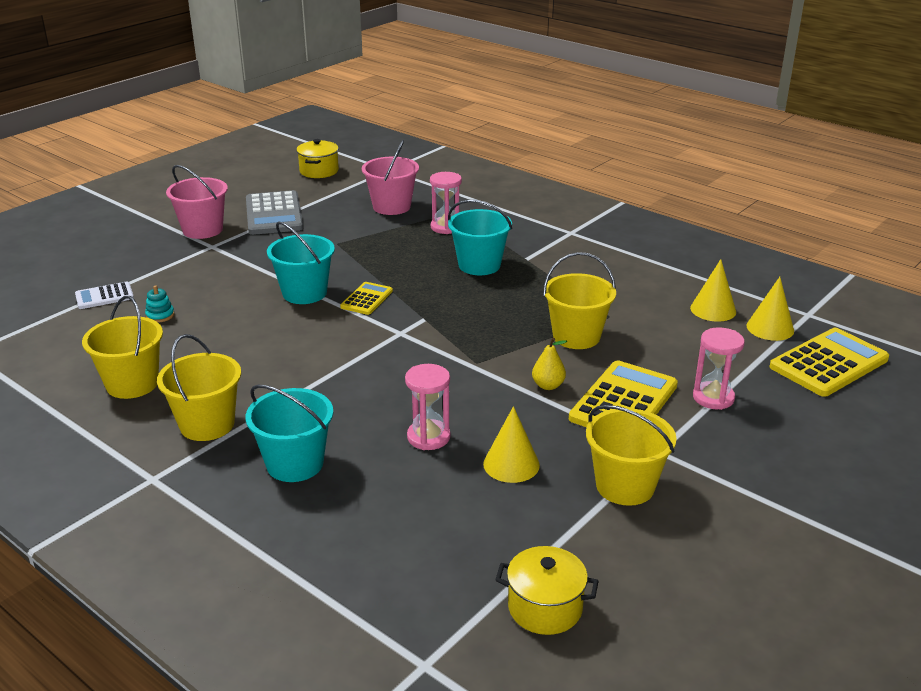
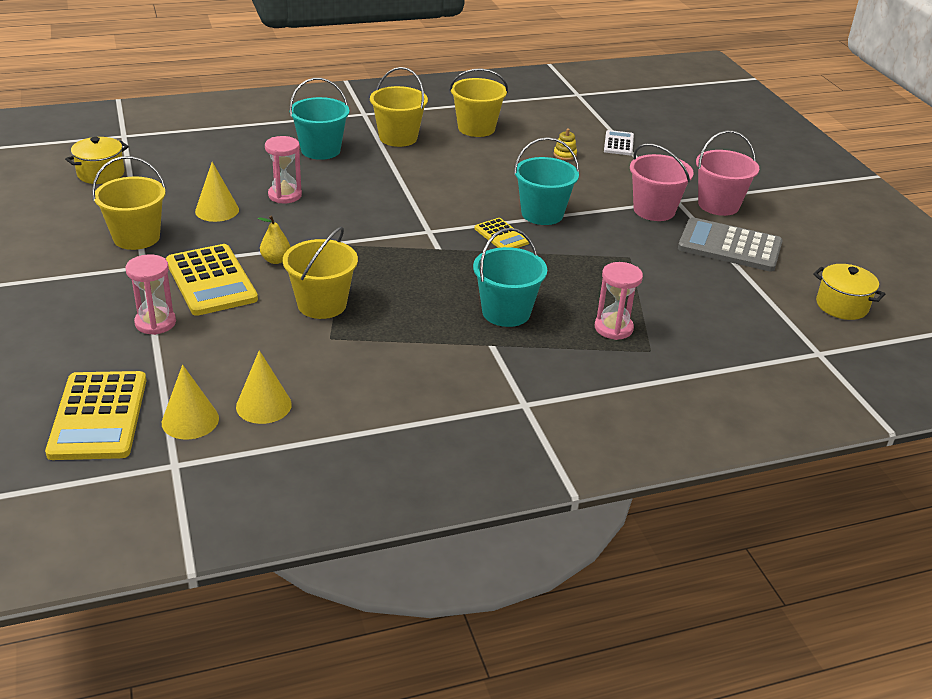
camera: 120 degrees right, 5 degrees up
turquoise stacking toy [145,285,174,323] -> yellow stacking toy [554,129,577,160]
pink bucket [362,140,419,215] -> pink bucket moved to [630,143,694,221]

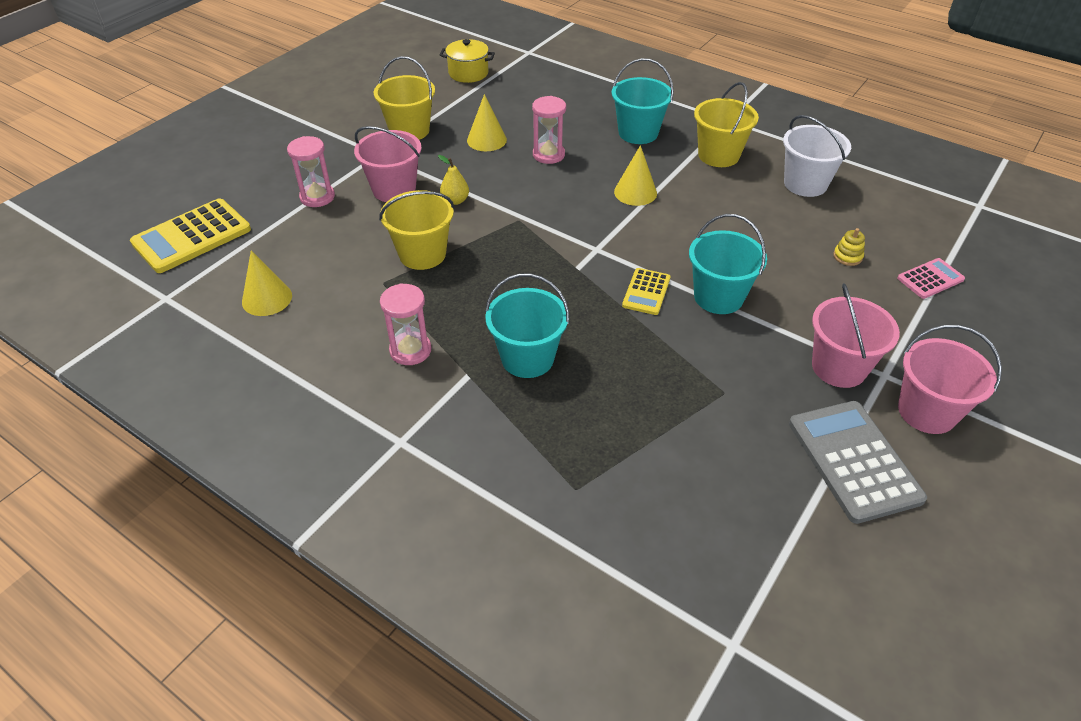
camera: 55 degrees right, 10 degrees up
yellow cone [162,365,219,439] -> yellow cone moved to [614,145,657,206]
yellow calculator [166,244,258,316] -> pink bucket [354,126,422,202]
yellow bucket [450,68,508,137] -> white bucket [783,115,851,197]
pink hourglass [595,262,643,340] -> pink hourglass moved to [380,283,431,365]
white calculator [604,130,634,155] -> pink calculator [897,258,965,299]
yellow pot [813,264,885,320] -> none

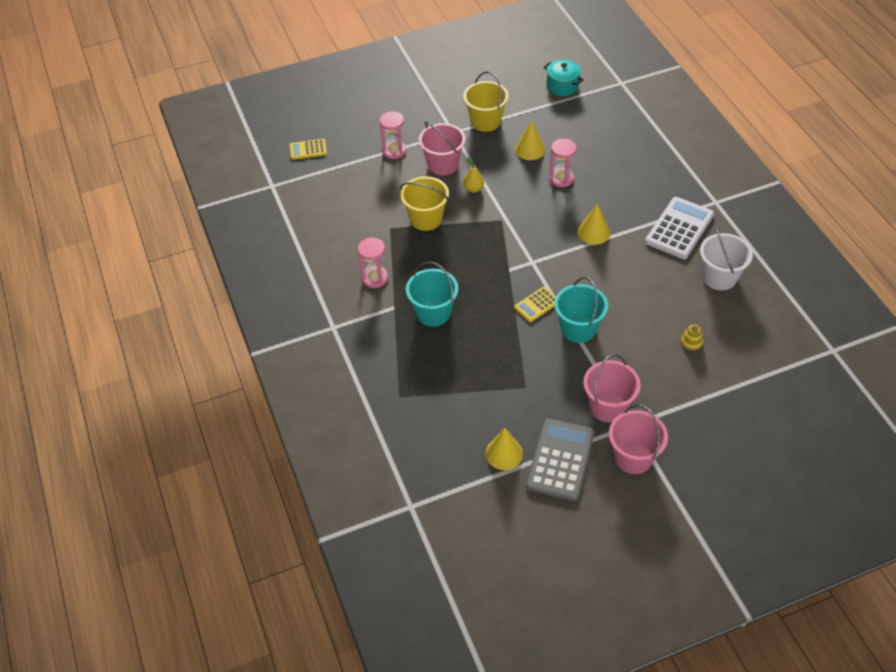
camera: 35 degrees right, 5 degrees up
yellow calculator [130,198,251,273] -> yellow calculator [289,139,327,160], size x0.54
yellow cone [242,251,292,316] -> yellow cone moved to [485,428,523,470]
yellow pot [440,39,495,83] -> turquoise pot [544,60,584,96]
turquoise bucket [611,58,674,144] -> none
yellow bucket [694,82,759,167] -> white calculator [645,197,714,259]
pink calculator [897,258,965,299] -> none

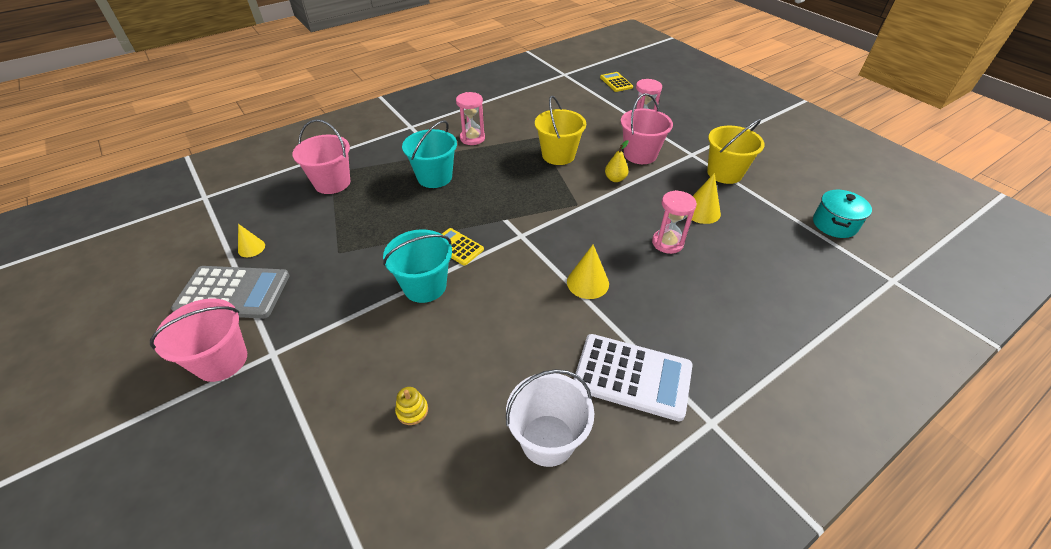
camera: 75 degrees right, 5 degrees down
yellow cone [485,428,523,470] -> yellow cone [238,224,265,257], size x0.65
pink bucket [583,354,641,422] -> pink bucket moved to [292,119,350,194]

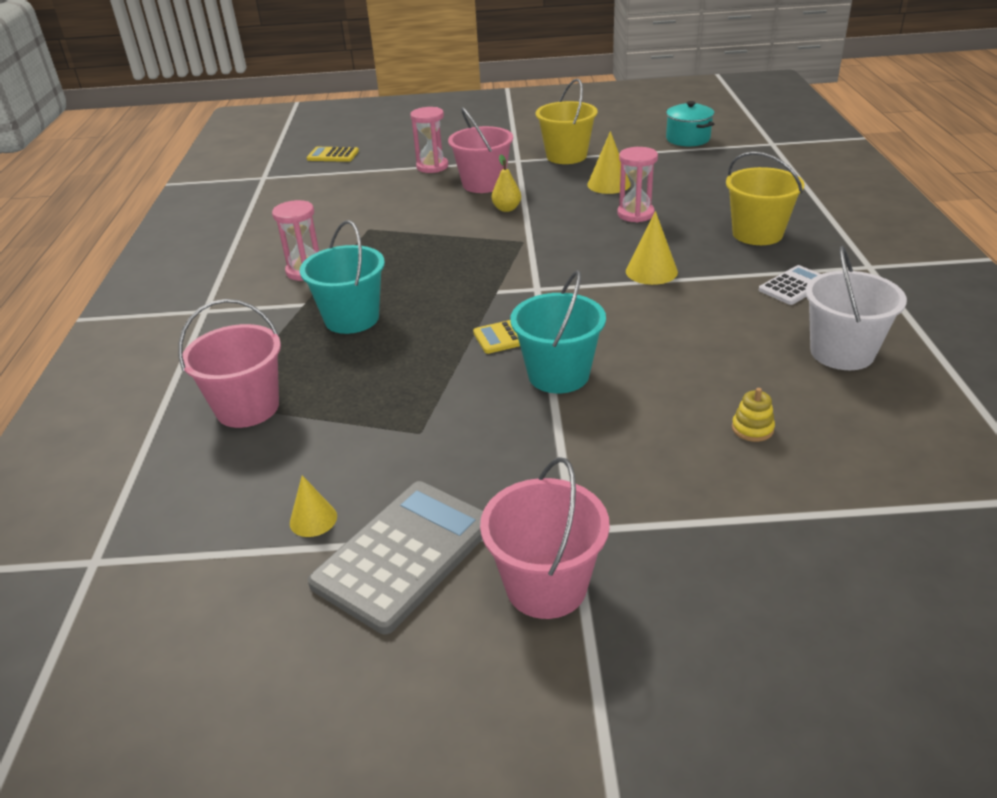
camera: 55 degrees left, 10 degrees down
yellow bucket [535,95,586,165] -> yellow bucket moved to [726,152,805,245]
white calculator [574,334,693,421] -> white calculator [759,265,820,305], size x0.54

